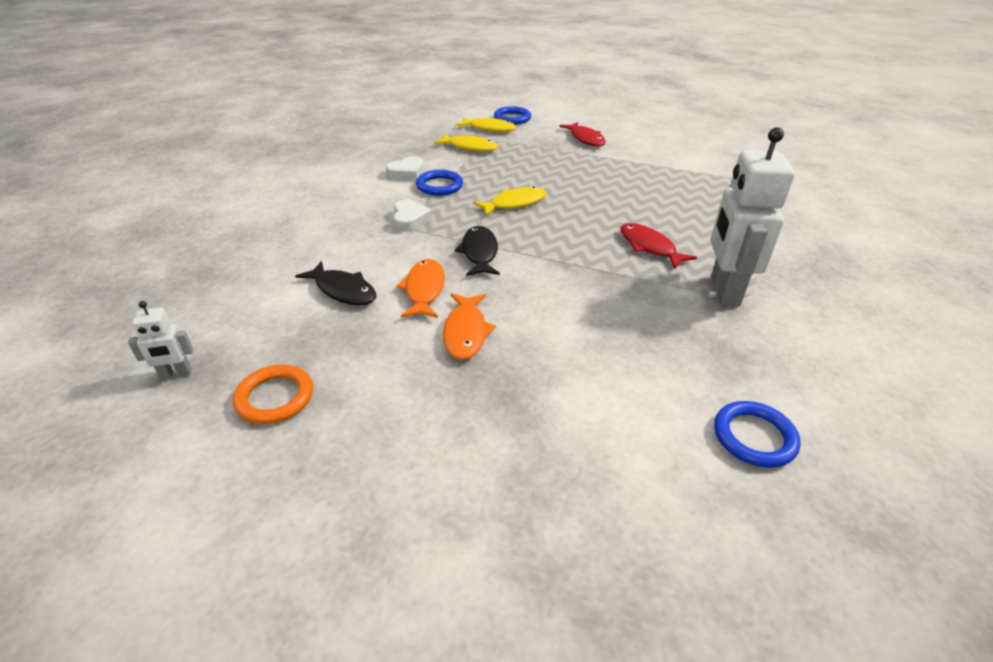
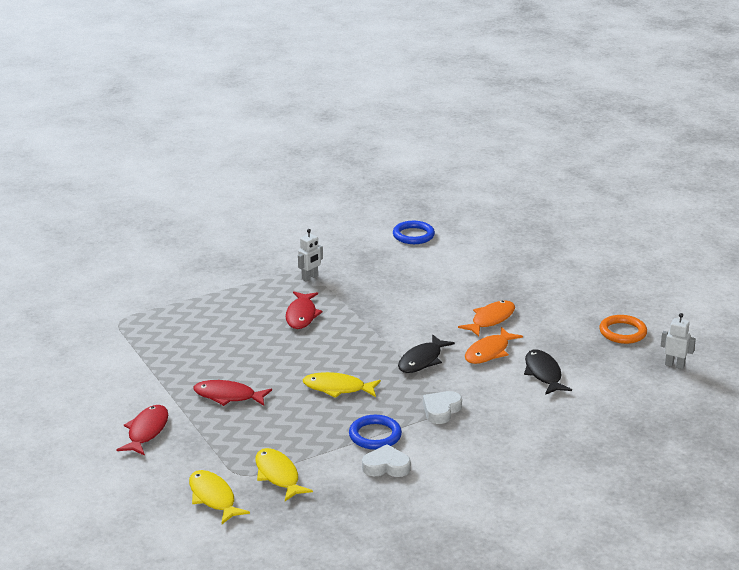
camera: 140 degrees left, 10 degrees down
blue ring [494,106,531,124] -> none
white robot [710,127,795,307] -> white robot [298,229,323,281], size x0.46
none -> red fish [193,380,272,406]

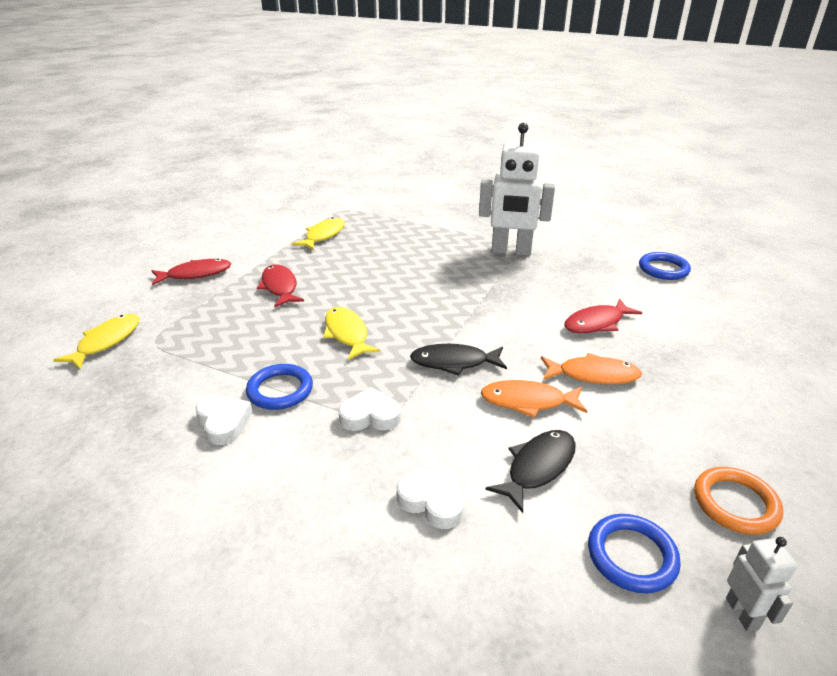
camera: 55 degrees right, 5 degrees up
yellow fish [255,448,313,501] -> yellow fish moved to [292,217,345,250]
red fish [286,291,323,329] -> red fish moved to [564,299,642,333]
white robot [298,229,323,281] -> white robot [479,123,555,256], size x2.18
none -> white heart [396,470,464,529]
none -> blue ring [588,514,681,593]

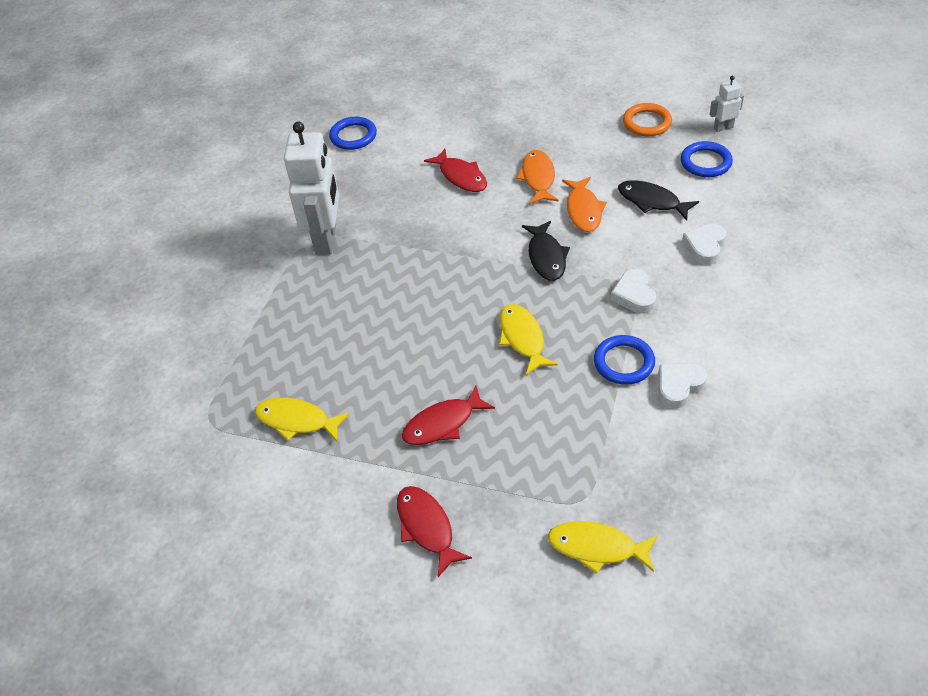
camera: 95 degrees left, 15 degrees up
yellow fish [323,307,380,360] -> yellow fish turned 105 degrees clockwise [499,304,558,375]

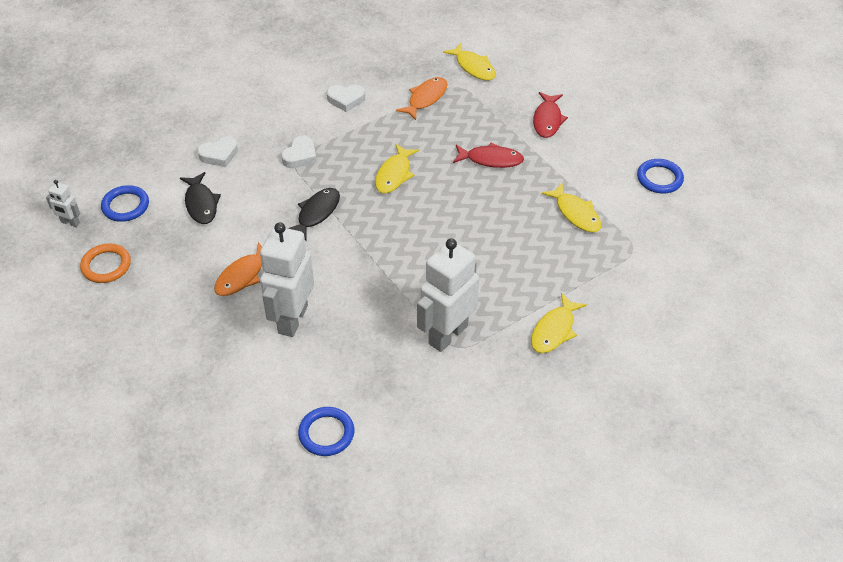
camera: 145 degrees left, 0 degrees up
red fish [424,149,487,192] -> white robot [260,222,314,337]
orange fish [562,177,607,232] -> orange fish moved to [396,77,448,120]
blue ring [594,335,655,385] -> blue ring moved to [637,159,684,193]
none -> yellow fish [531,293,587,353]

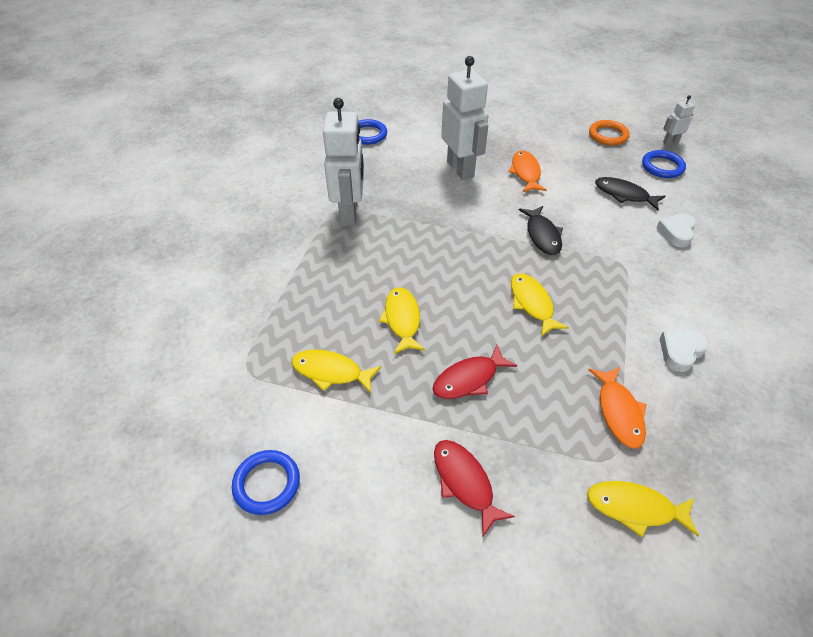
camera: 140 degrees right, 0 degrees up
white heart [281,136,317,168] -> none
yellow fish [531,293,587,353] -> yellow fish moved to [379,287,425,354]

